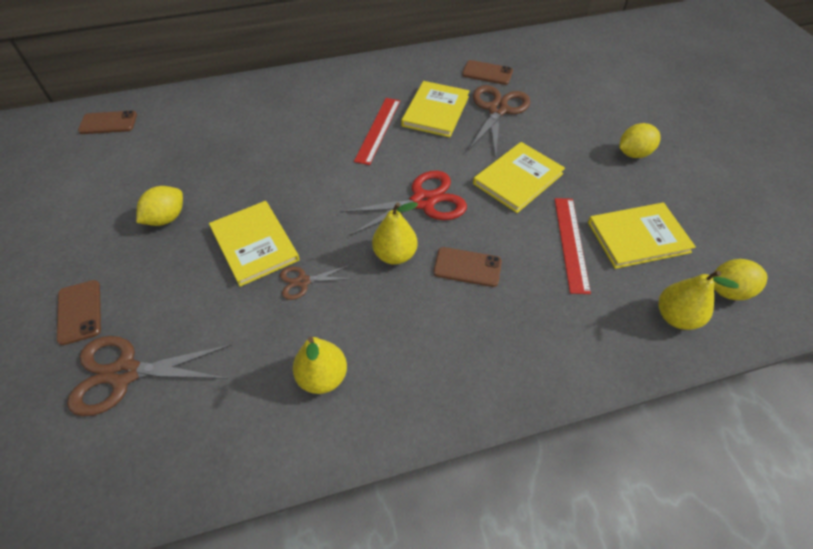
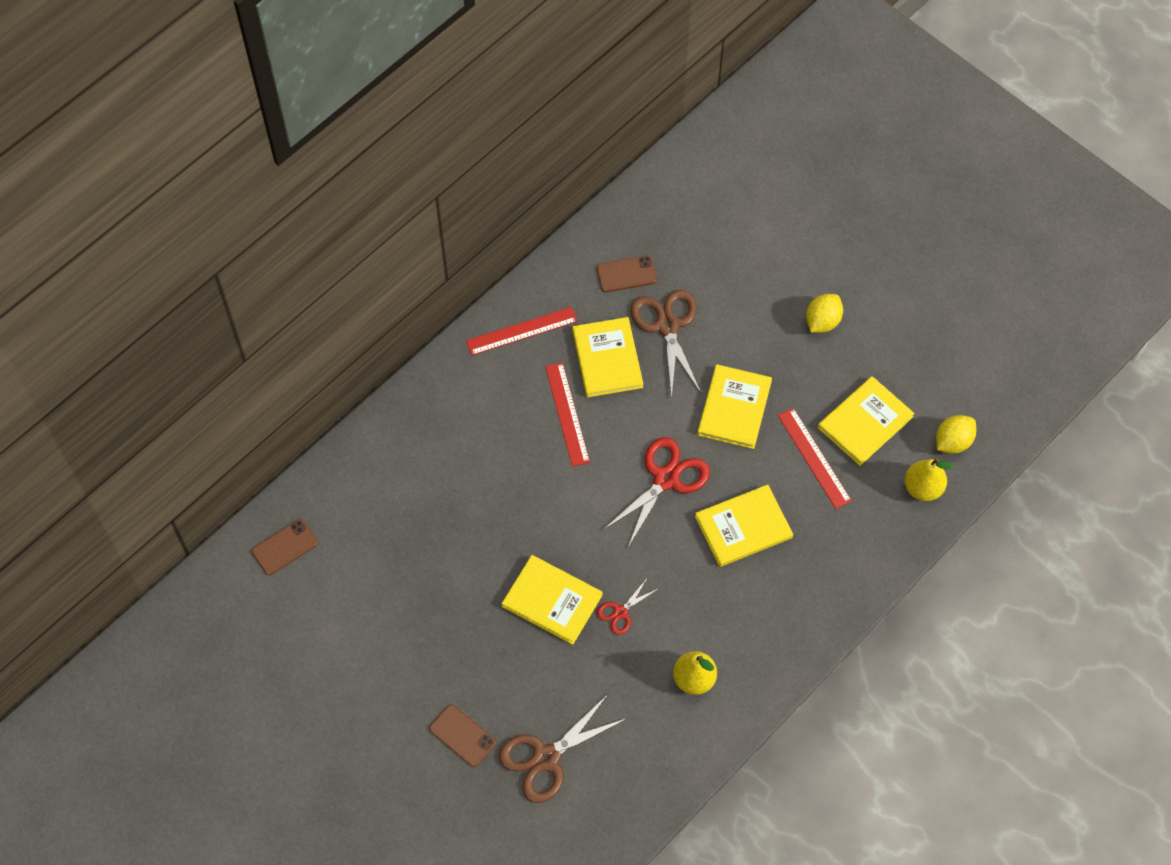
camera: 30 degrees left, 10 degrees up
yellow lemon [136,186,183,226] -> none
brown scissors [280,265,353,300] -> red scissors [596,579,658,635]
yellow pear [372,202,418,265] -> none
brown phone [434,247,502,287] -> yellow book [695,484,793,567]
none -> red ruler [466,307,578,356]

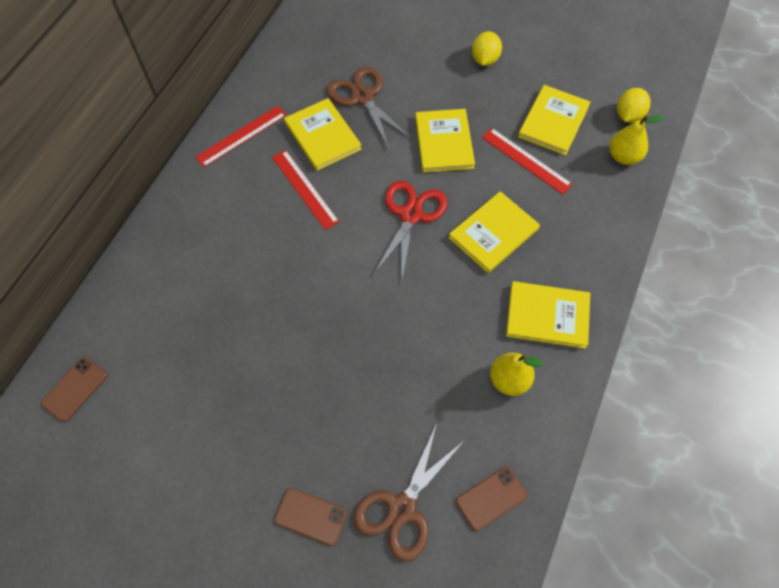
camera: 20 degrees left, 0 degrees up
yellow book [501,555,603,645] -> yellow book moved to [506,281,590,349]
red scissors [596,579,658,635] -> none
brown phone [597,255,657,292] -> brown phone moved to [456,467,528,531]

